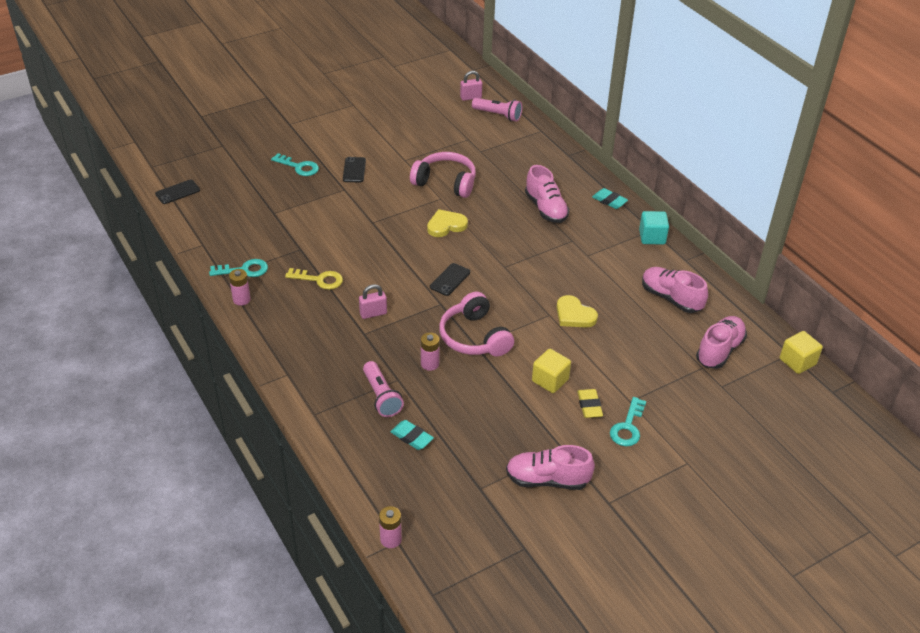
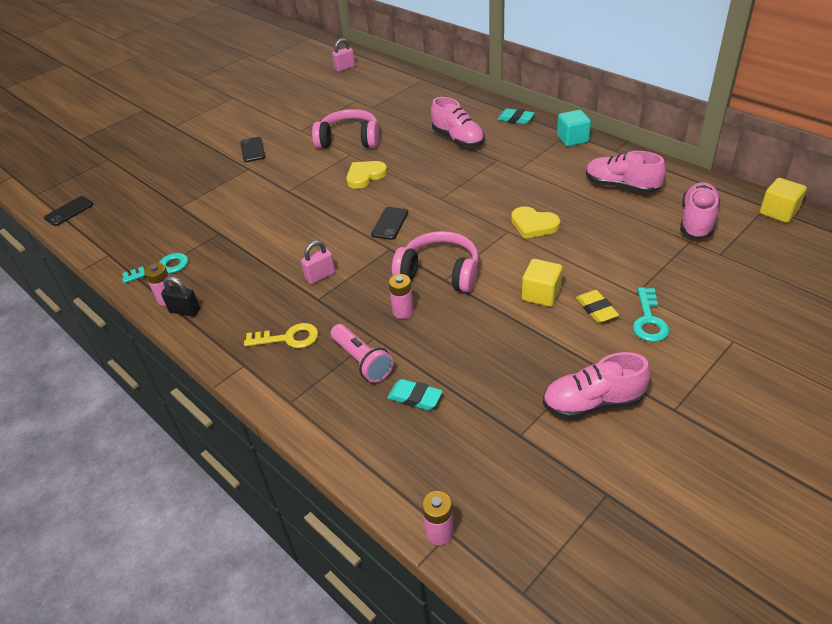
camera: 10 degrees left, 0 degrees up
turquoise key [271,153,319,176] -> none
yellow key [285,268,343,290] -> yellow key moved to [244,323,318,348]
pink headphones [439,292,514,356] -> pink headphones turned 150 degrees clockwise [392,231,479,292]
pink flashlight [472,98,522,122] -> none
none -> black padlock [161,277,200,317]

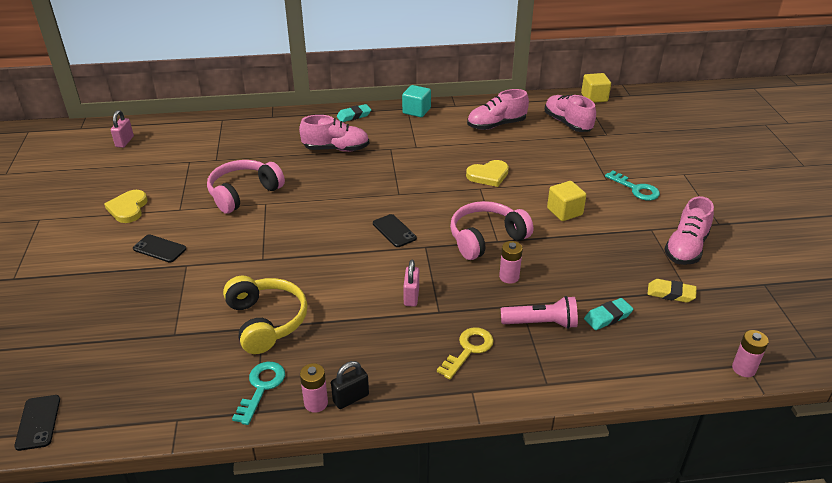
camera: 55 degrees left, 5 degrees down
yellow heart [346,161,387,189] -> yellow heart moved to [104,190,148,223]
yellow eraser [576,290,619,323] -> yellow eraser moved to [647,279,697,303]
none -> yellow headphones [223,276,308,354]

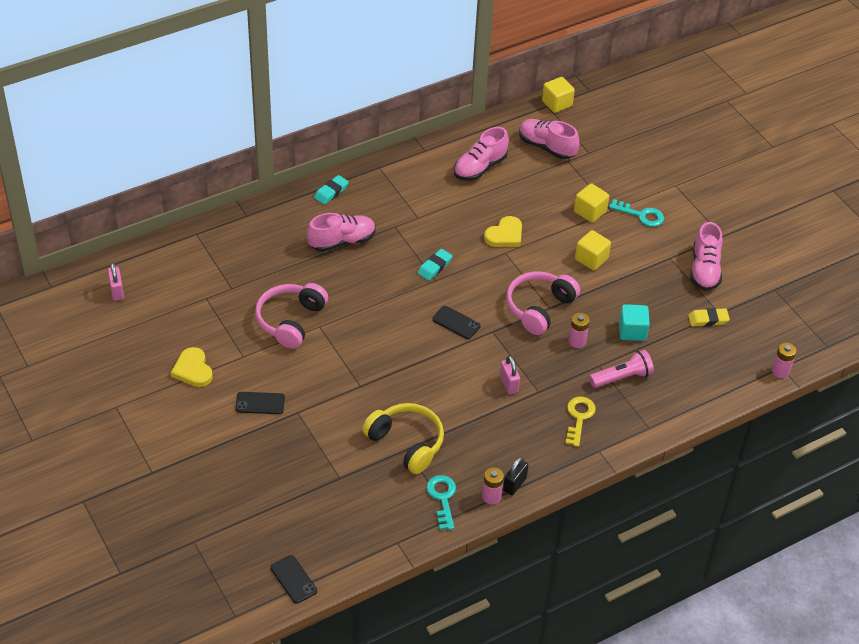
camera: 25 degrees left, 10 degrees up
turquoise cube [402,85,431,117] -> turquoise cube moved to [619,304,650,341]
turquoise eraser [584,298,633,330] -> turquoise eraser moved to [418,249,453,281]
none -> yellow cube [574,183,609,223]

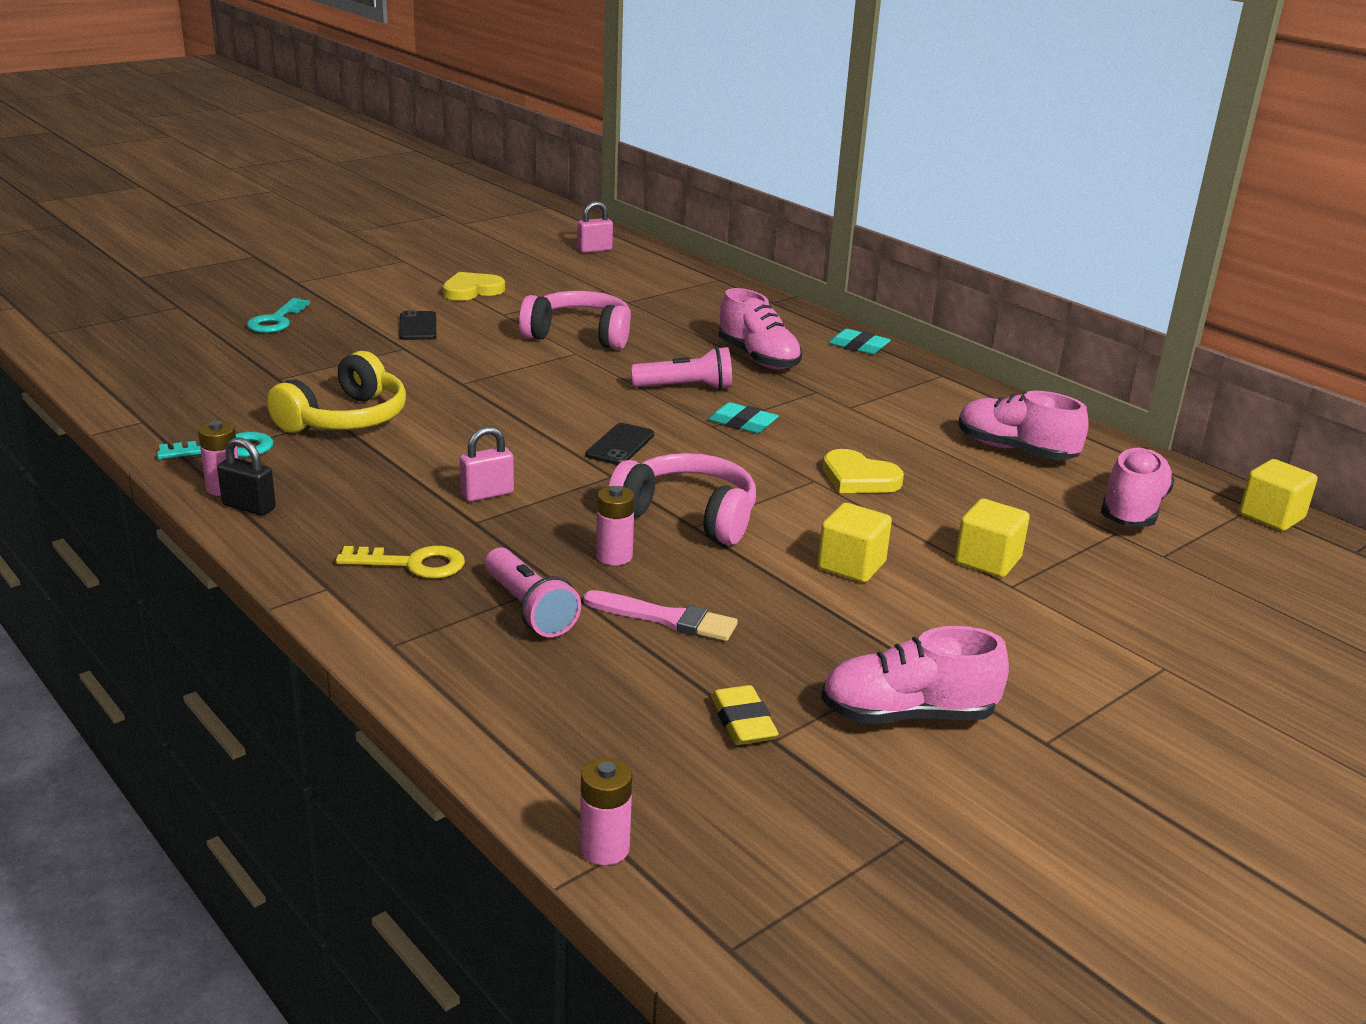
camera: 80 degrees right, 20 degrees down
black phone [271,555,317,604] -> none
turquoise key [609,199,664,227] -> turquoise key moved to [247,298,310,333]
turquoise cube [619,304,650,341] -> pink brush [583,590,738,641]
none -> pink flashlight [631,346,732,390]

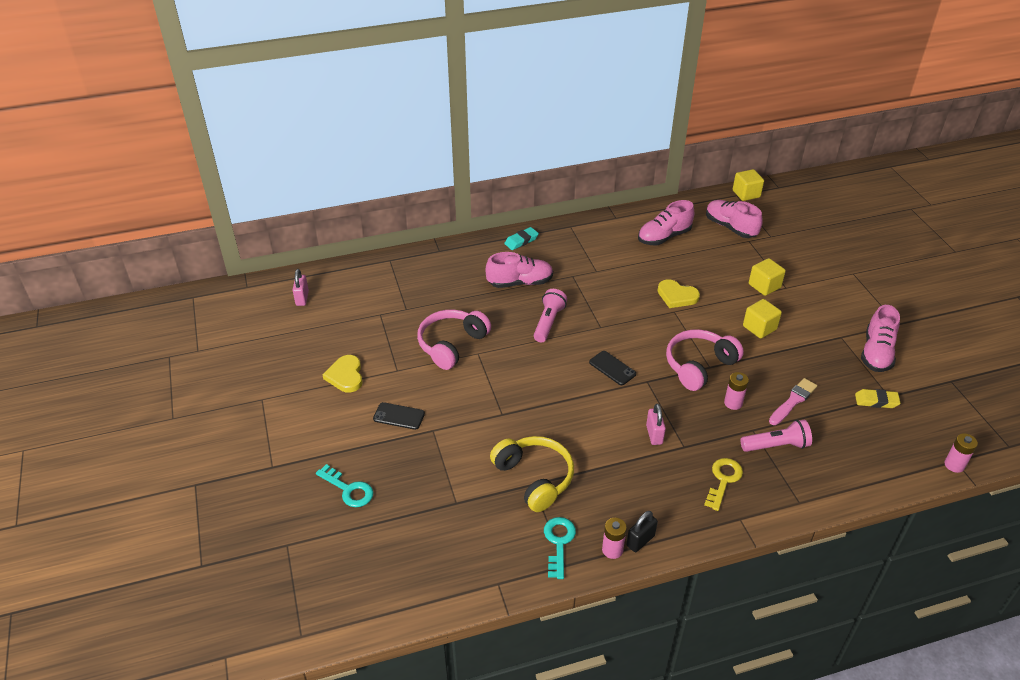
camera: 65 degrees left, 15 degrees up
turquoise eraser [708,402,778,433] -> none
yellow heart [823,449,904,493] -> yellow heart turned 60 degrees clockwise [657,279,700,308]

